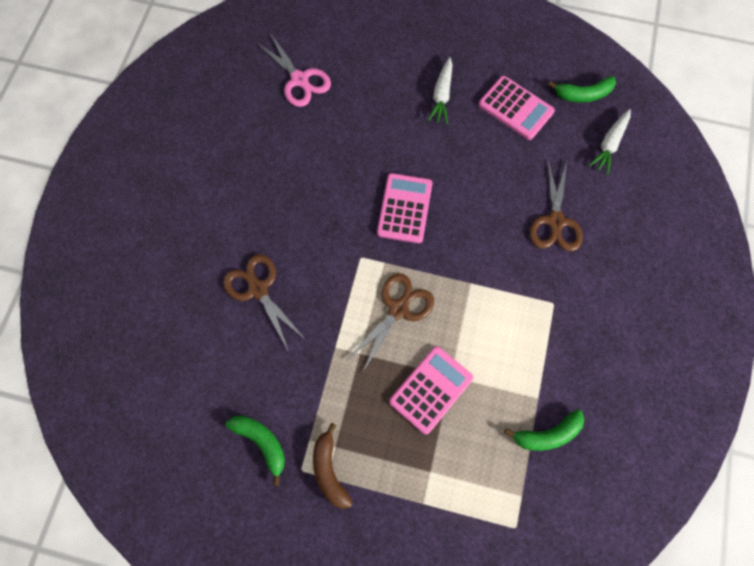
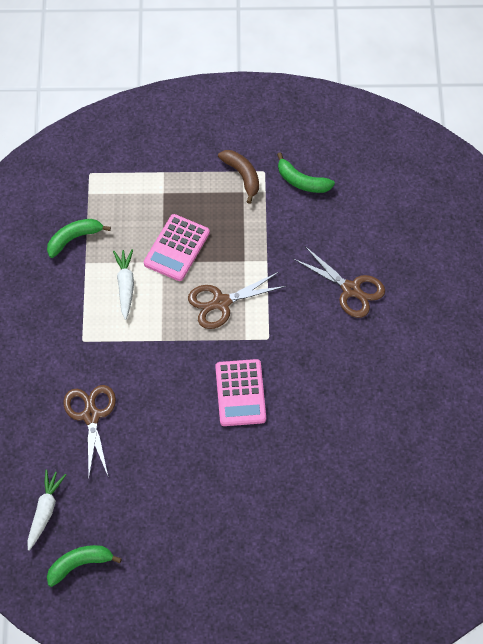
camera: 165 degrees right, 10 degrees down
pink scissors [256,33,331,107] -> none
brown scissors [346,273,434,372] -> brown scissors turned 45 degrees clockwise [188,272,286,329]
white carrot [428,57,452,124] -> white carrot moved to [113,249,134,320]
pink calculator [478,76,555,140] -> none

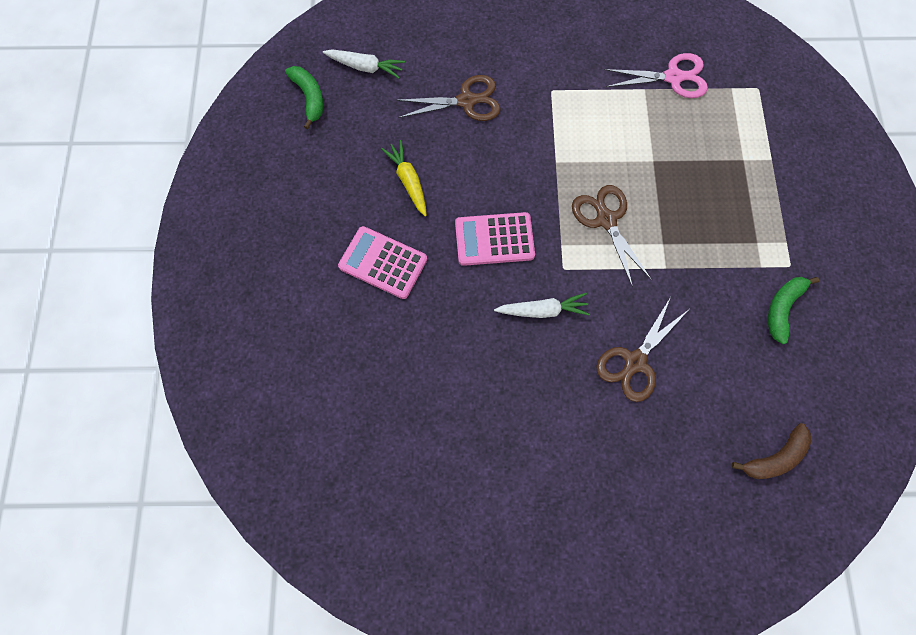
camera: 90 degrees right, 10 degrees up
green banana [47,219,111,258] -> pink scissors [604,53,708,98]
white carrot [113,249,134,320] -> white carrot moved to [494,293,590,318]
pink calculator [144,214,210,281] -> pink calculator moved to [338,226,427,299]
brown banana [218,150,259,204] -> brown banana moved to [732,423,812,479]
none -> yellow carrot [381,140,427,217]

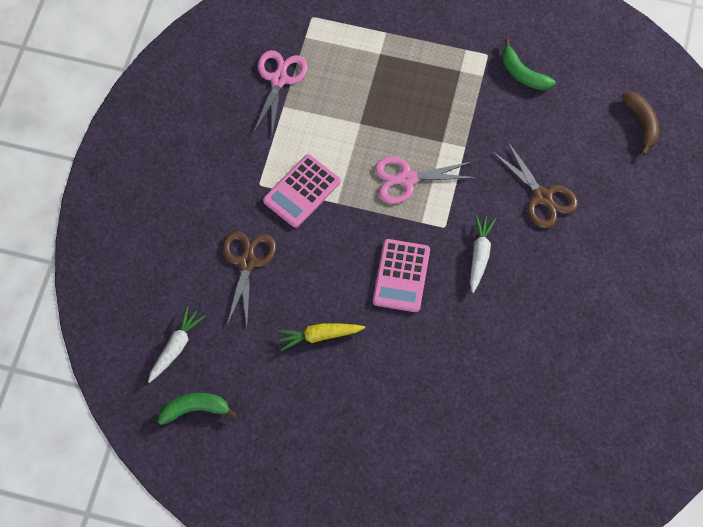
camera: 75 degrees left, 5 degrees down
pink calculator [338,226,427,299] -> pink calculator moved to [263,154,340,228]
brown scissors [572,185,652,287] -> pink scissors [375,157,477,204]

